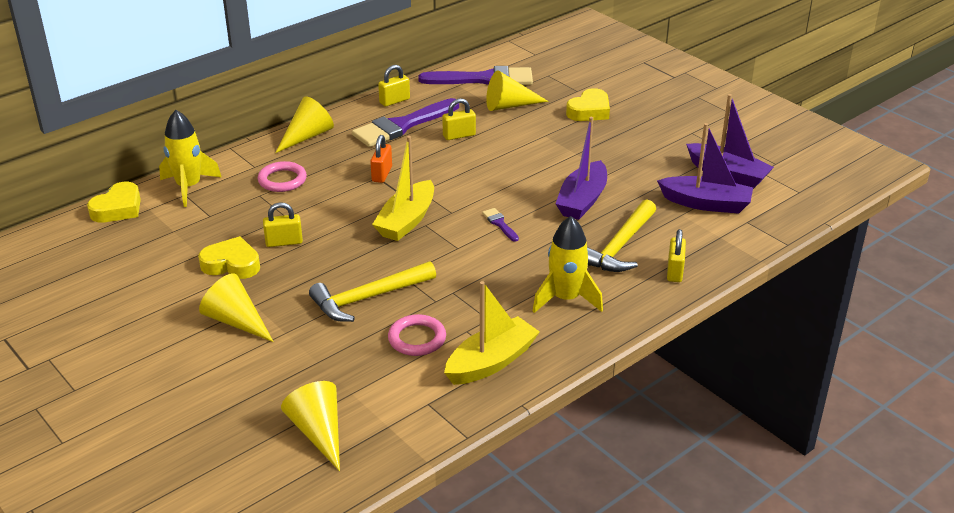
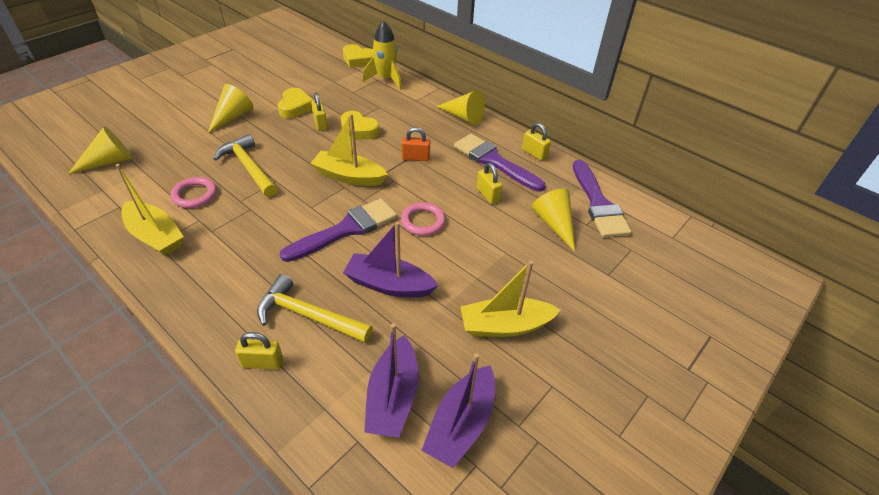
camera: 80 degrees right, 10 degrees up
pink ring [258,161,307,192] -> pink ring moved to [401,202,445,236]
purple brush [482,208,519,242] -> purple brush [280,198,397,262], size x2.37
yellow rocket [533,216,603,313] -> none
yellow heart [566,88,610,121] -> yellow heart moved to [341,111,380,140]
none -> yellow boat [460,261,561,337]

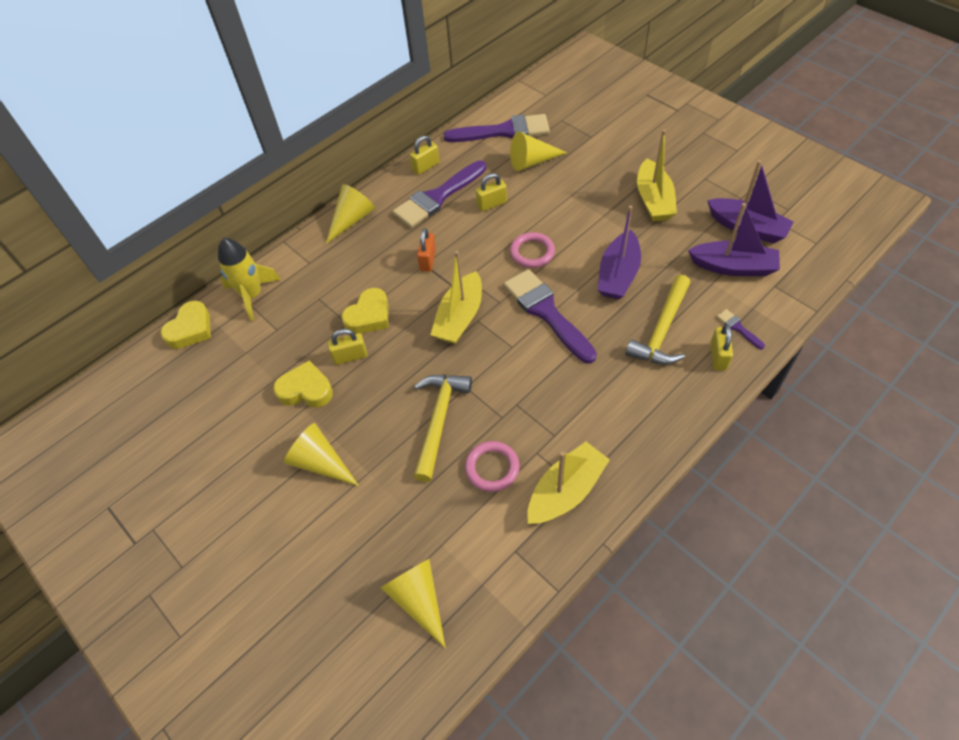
camera: 80 degrees left, 10 degrees up
yellow hammer [213,134,277,197] -> yellow hammer turned 135 degrees clockwise [414,375,472,482]
none -> purple brush [717,309,765,349]

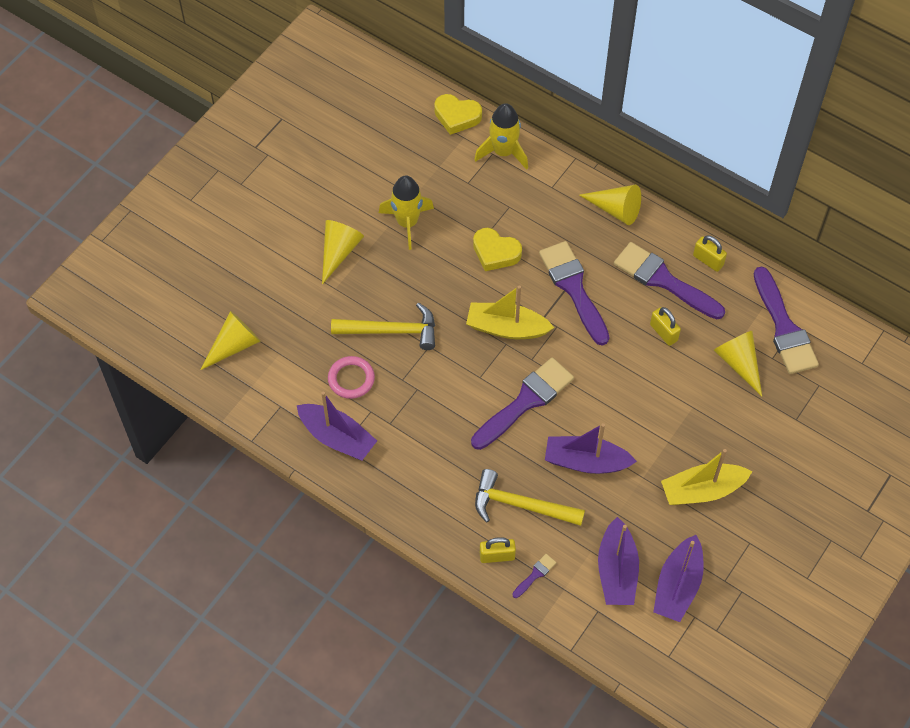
camera: 75 degrees right, 5 degrees up
yellow heart [273,360,333,408] -> yellow rocket [379,175,434,250]
yellow padlock [328,329,367,365] -> none
orange padlock [417,228,436,272] -> purple brush [539,241,610,346]
pink ring [510,232,555,268] -> none
yellow boat [527,442,610,524] -> purple boat [297,391,377,460]

